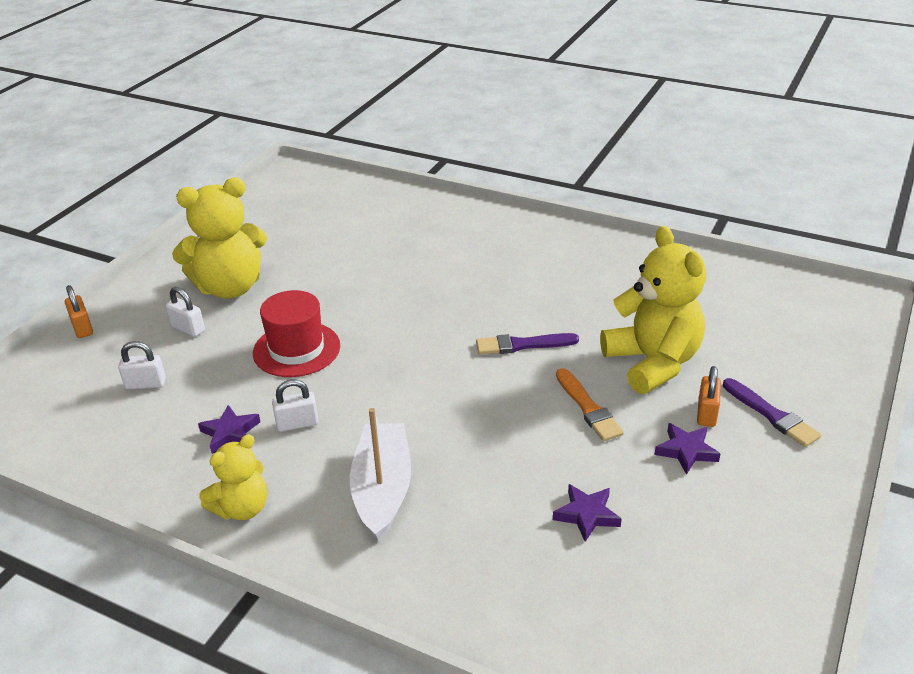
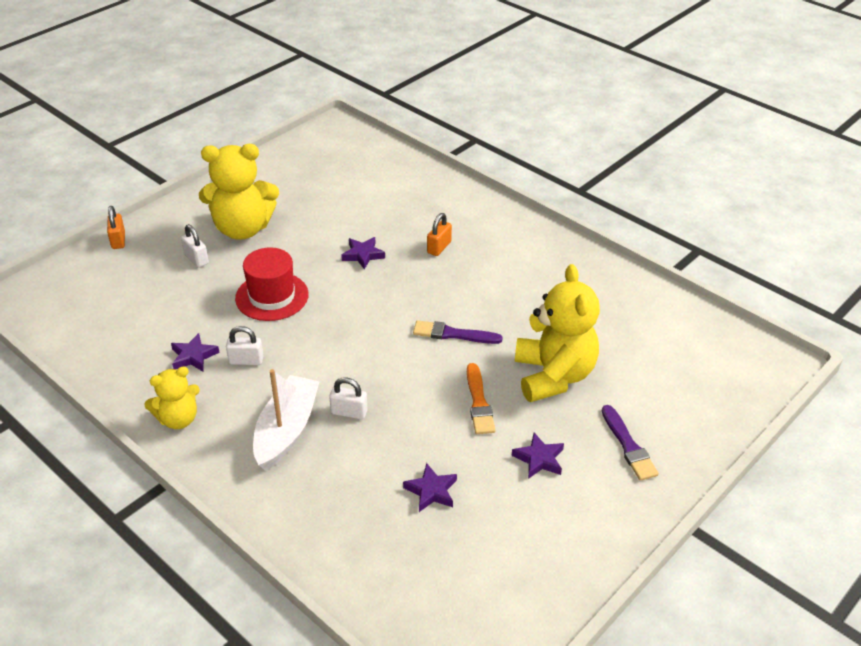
camera: 15 degrees right, 5 degrees up
white padlock [118,341,166,389] -> white padlock moved to [329,377,368,419]
orange padlock [697,366,721,427] -> orange padlock moved to [427,213,452,256]
none -> purple star [341,237,385,270]

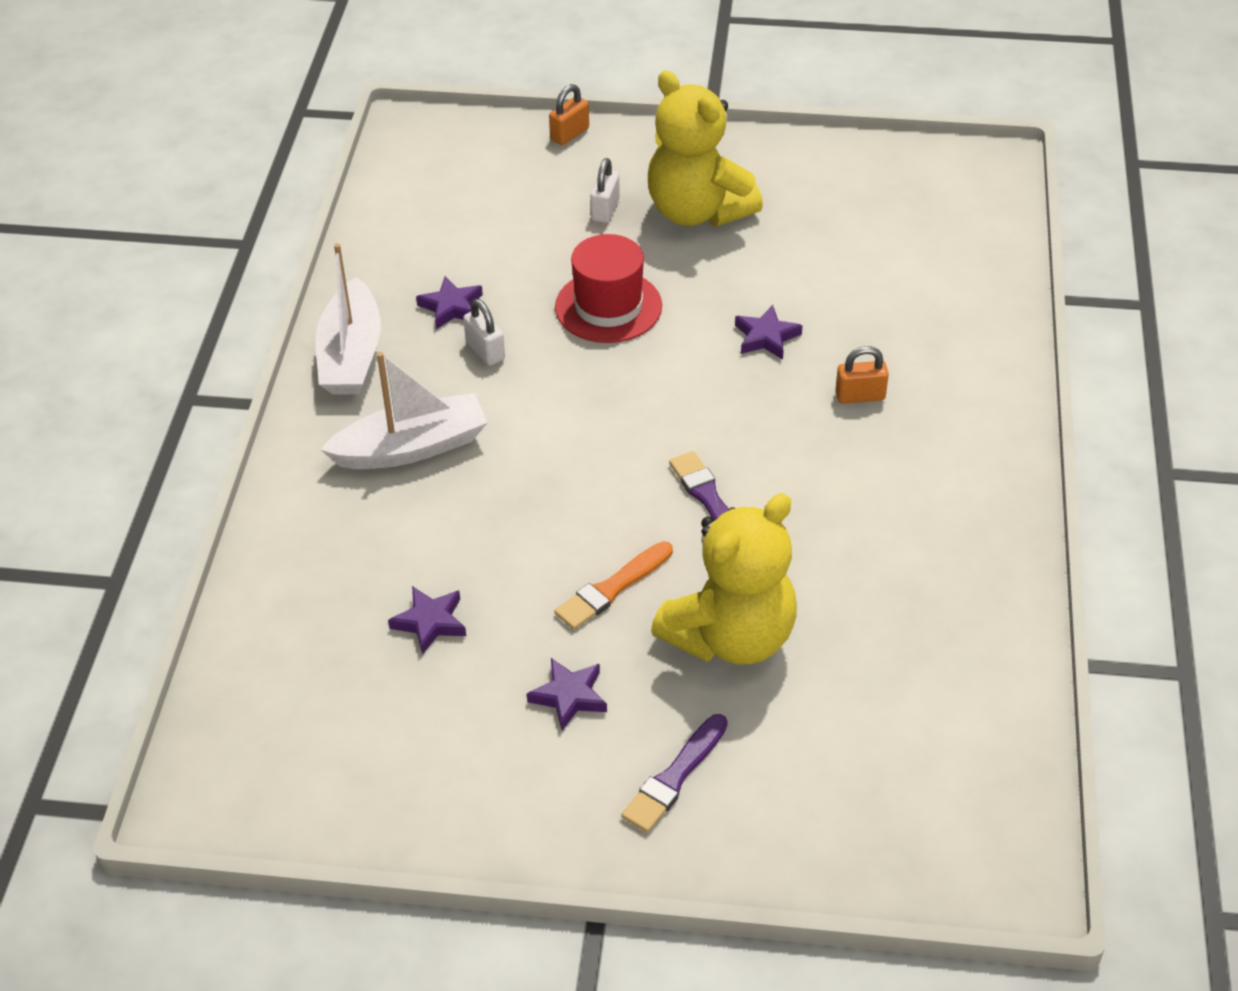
camera: 55 degrees right, 5 degrees up
yellow teddy bear [144,367,200,429] -> white boat [315,243,381,395]
white padlock [329,377,368,419] -> none

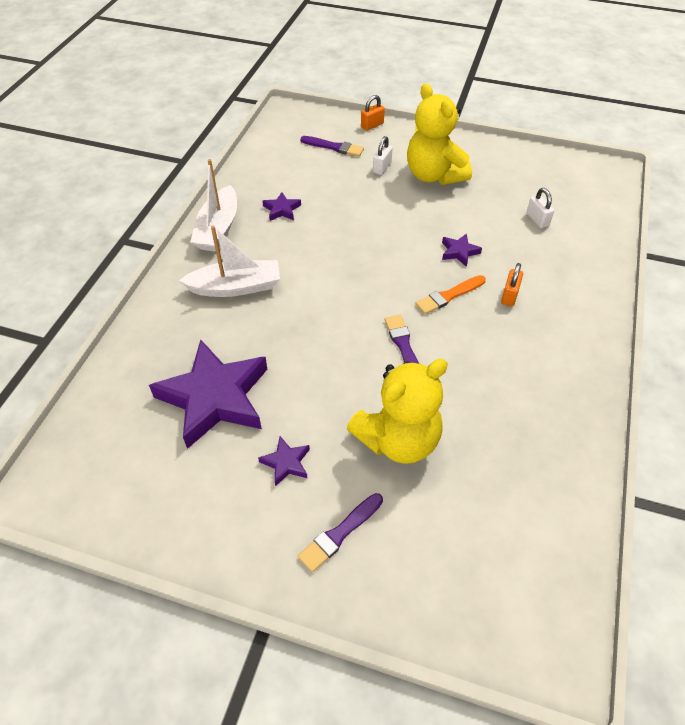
camera: 10 degrees right, 5 degrees up
purple star [388,586,466,655] -> purple star [149,339,267,449], size x2.40
white padlock [463,299,505,366] -> white padlock moved to [526,188,554,228]
orange brush [554,541,673,630] -> orange brush moved to [415,275,486,314]
red hat [555,234,662,343] -> none
orange padlock [835,346,889,404] -> orange padlock turned 75 degrees counterclockwise [501,263,523,306]
none -> purple brush [300,136,364,157]

